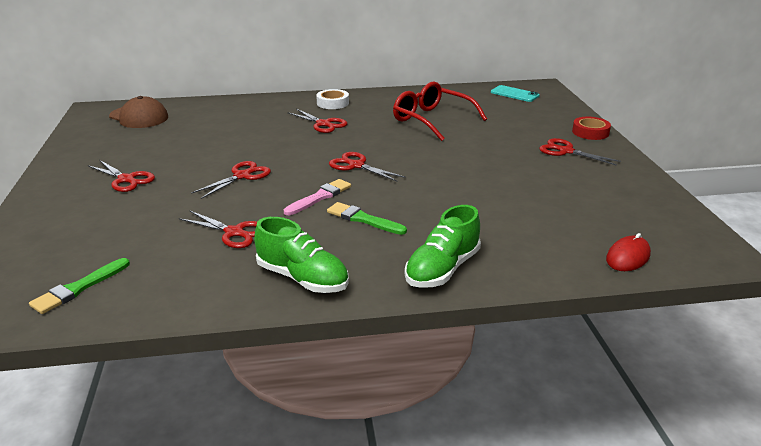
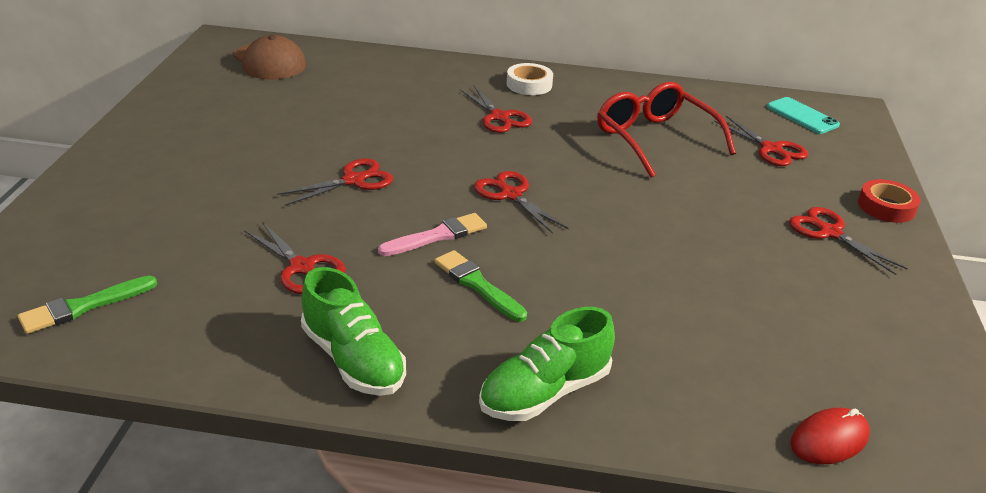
camera: 15 degrees right, 5 degrees up
red scissors [87,160,155,192] -> red scissors moved to [714,116,808,166]

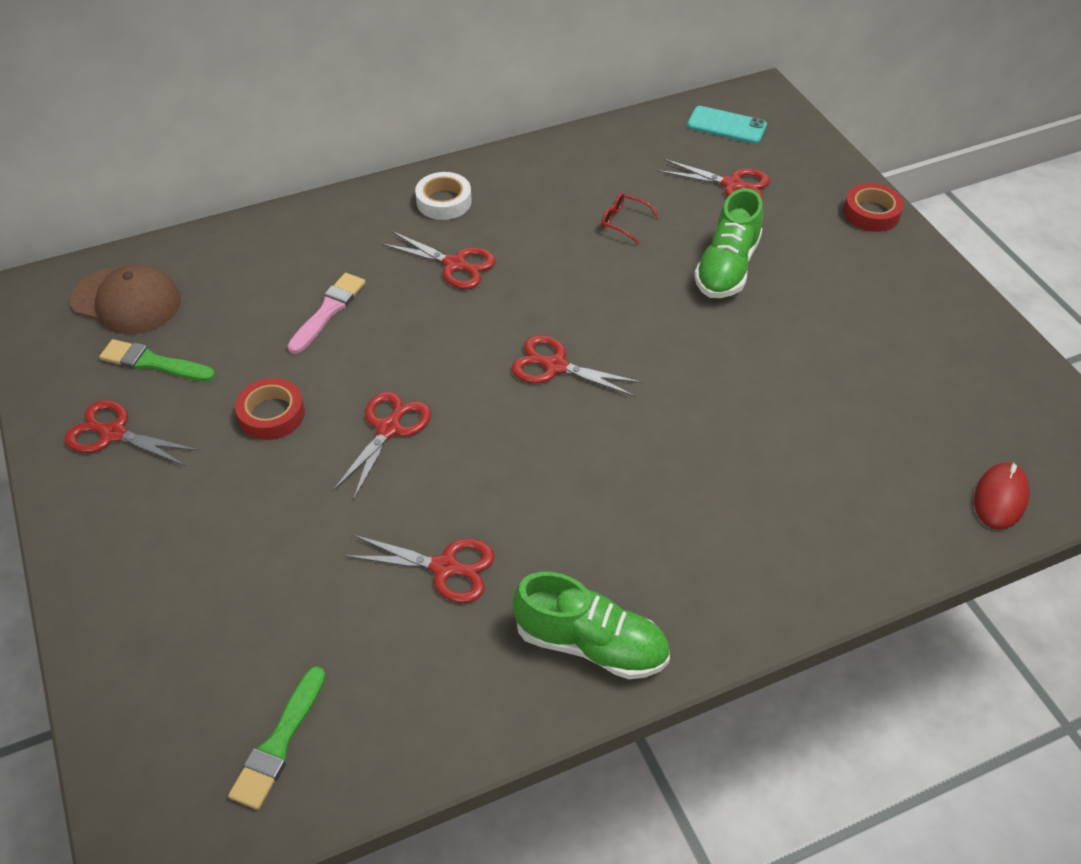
camera: 30 degrees left, 15 degrees up
pink brush [378,213,487,256] -> pink brush moved to [288,273,366,354]
green brush [435,250,527,322] -> green brush moved to [99,339,215,382]
green shoe [479,307,615,421] -> green shoe moved to [694,188,763,298]
red glasses [597,82,736,178] -> red glasses [601,193,659,244], size x0.41
red scissors [789,207,908,275] -> red scissors moved to [64,400,199,466]
none -> red tape [235,378,305,440]

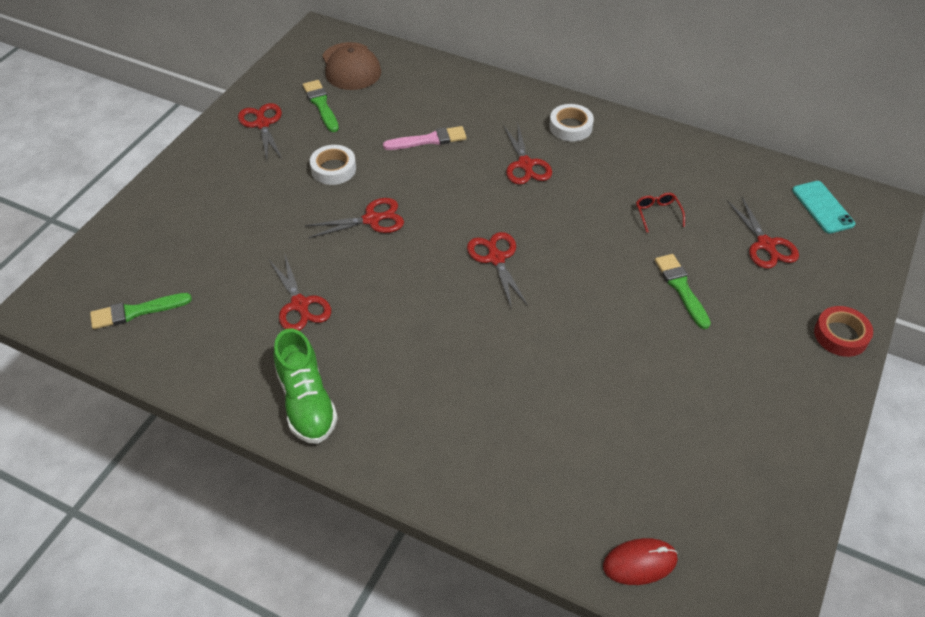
camera: 50 degrees right, 0 degrees up
red tape [235,378,305,440] -> white tape [310,145,356,185]
green shoe [694,188,763,298] -> green brush [655,254,711,329]

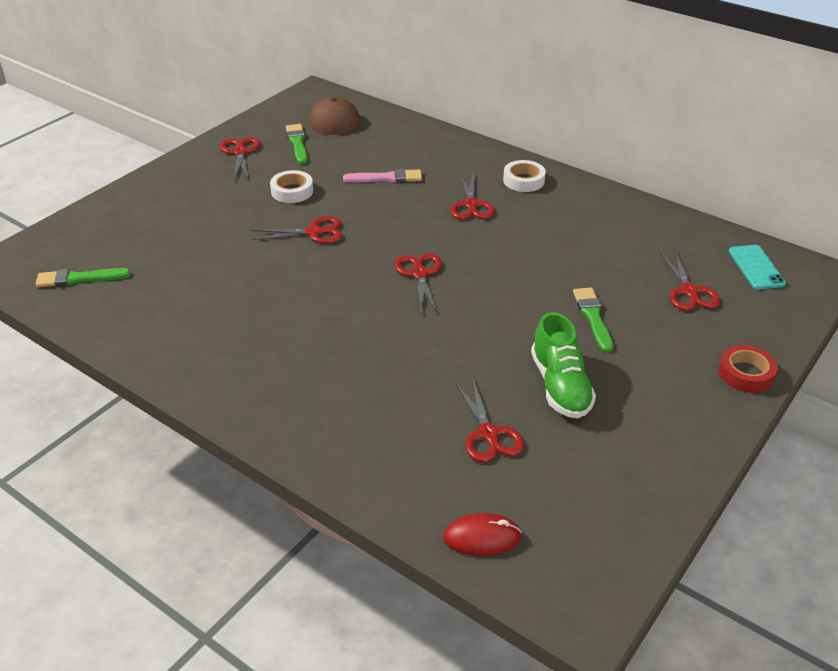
camera: 10 degrees right, 10 degrees down
red scissors [269,253,331,331] -> red scissors moved to [455,379,524,463]
green shoe [273,328,338,444] -> green shoe moved to [531,312,596,419]
red glasses [636,193,685,233] -> none

